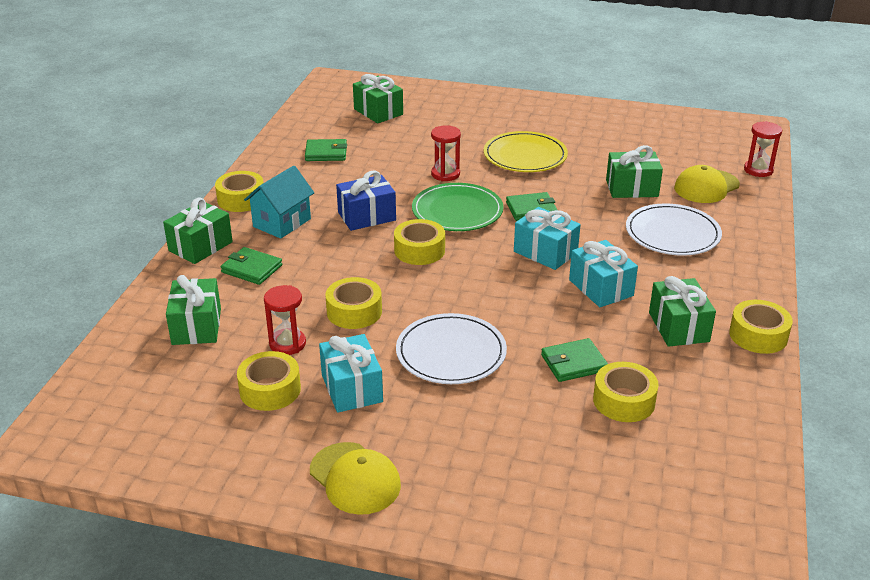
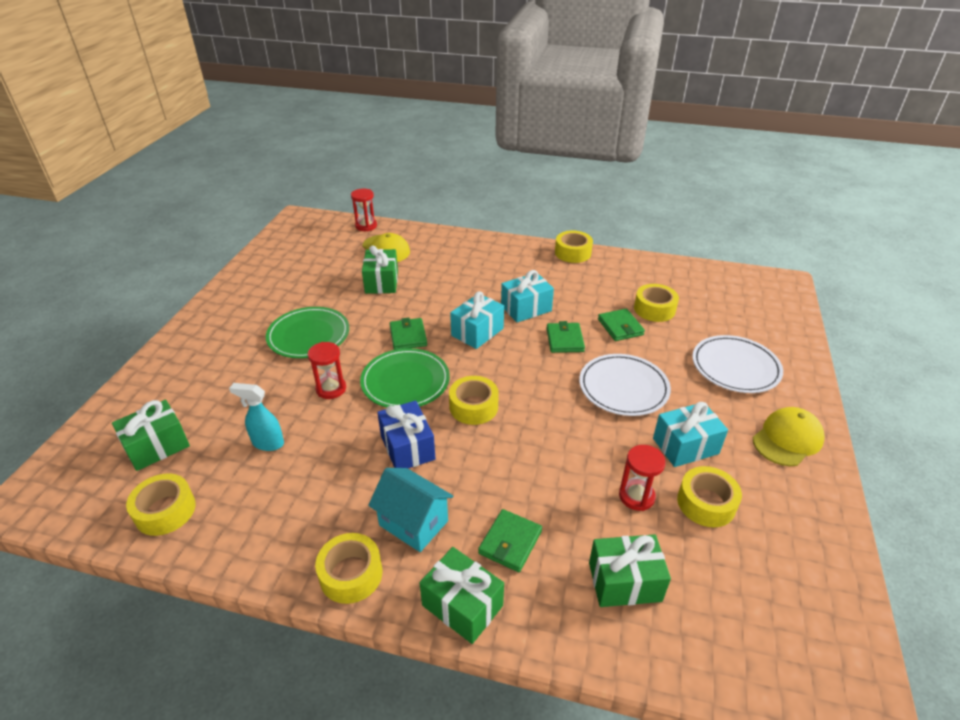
camera: 90 degrees left, 5 degrees up
green wallet [305,139,347,161] -> green wallet moved to [547,321,585,353]
yellow tape [325,277,382,329] -> yellow tape moved to [126,474,196,536]
yellow plate [484,131,568,172] -> green plate [266,307,349,358]
white plate [626,203,722,256] -> white plate moved to [692,335,783,393]
green gift [649,276,716,347] -> none
none -> turquoise spray bottle [229,383,284,451]

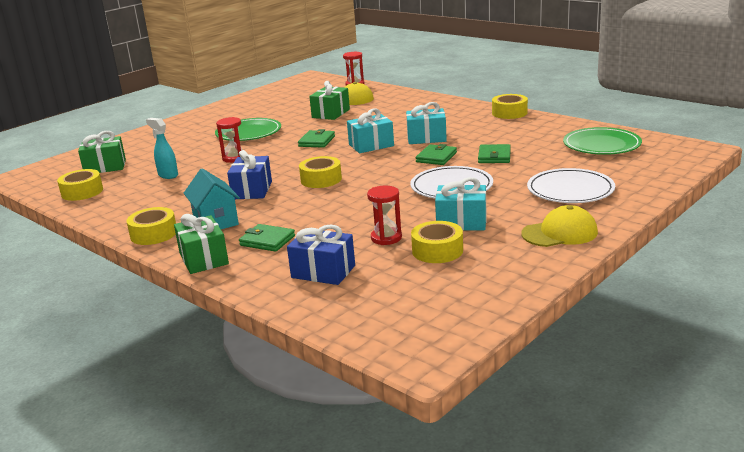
camera: 30 degrees right, 15 degrees down
green plate [360,348,450,408] -> green plate moved to [563,127,642,155]
green wallet [478,509,542,572] -> green wallet turned 60 degrees clockwise [239,224,295,252]
green gift [589,534,671,607] -> blue gift [287,225,355,285]
yellow tape [634,284,679,322] -> none

